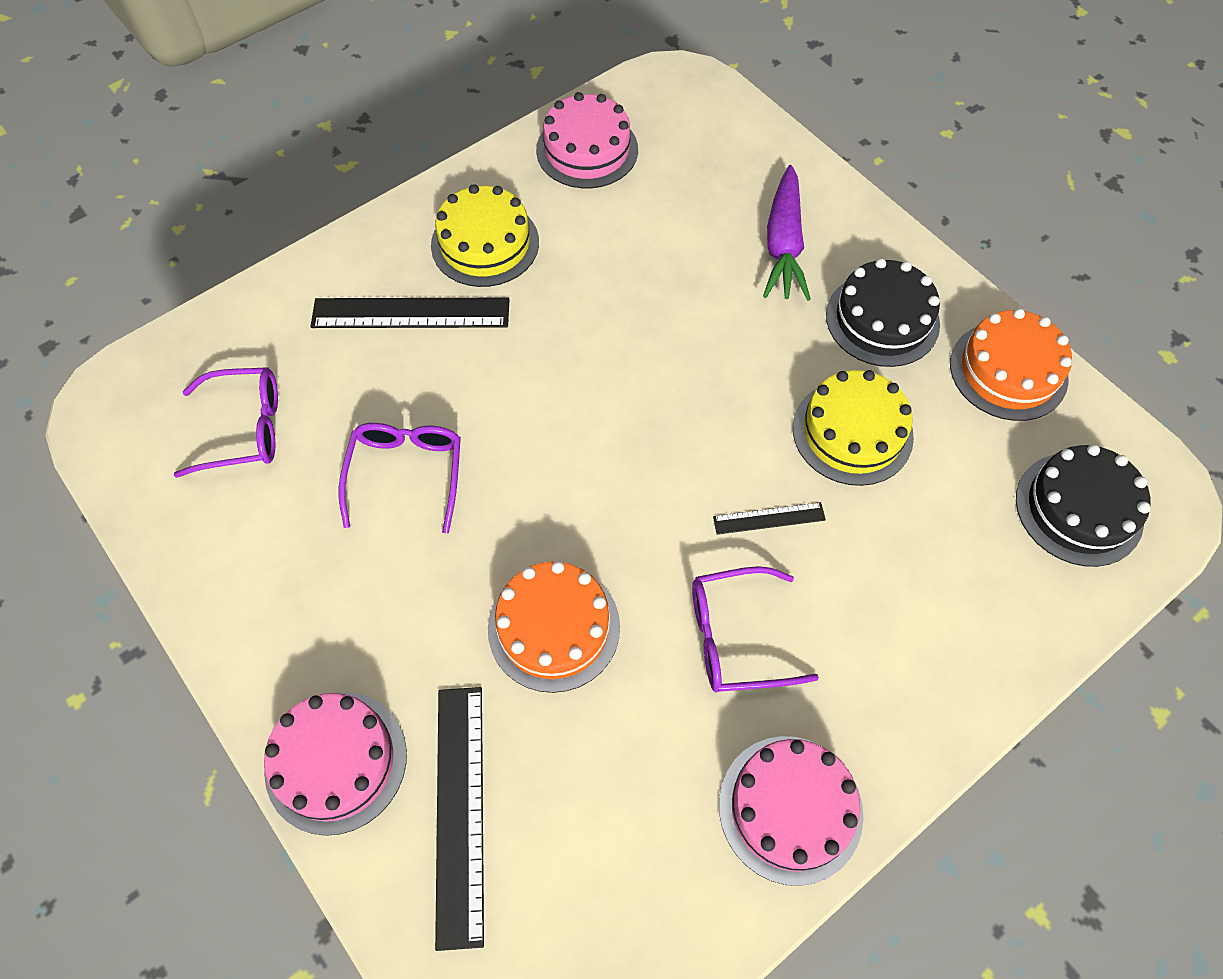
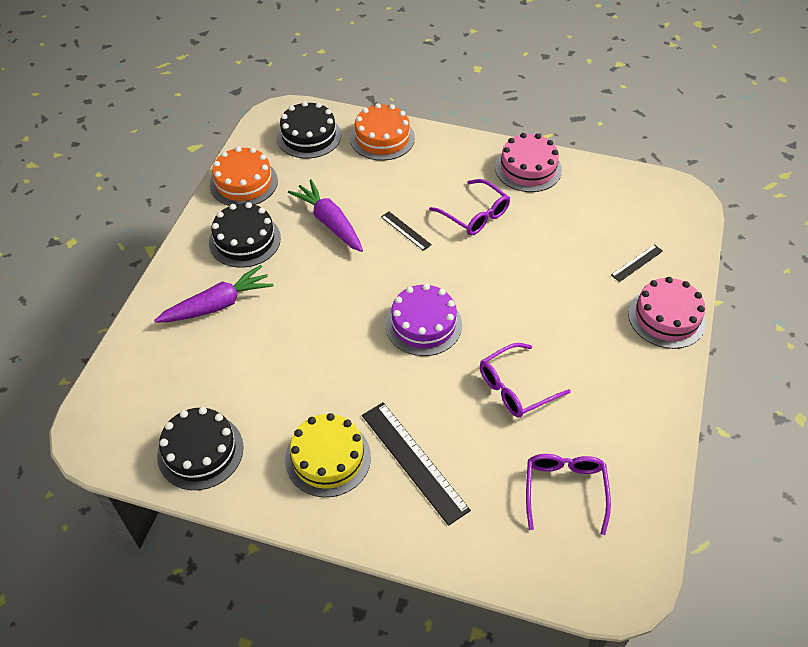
camera: 125 degrees left, 10 degrees down
purple glasses [174,367,278,478] -> purple glasses turned 45 degrees clockwise [526,454,611,535]
black ruler [435,687,484,951] -> black ruler [611,244,663,282], size x0.51
orange cake [488,561,620,693] -> orange cake moved to [350,103,415,161]
pink cake [536,92,638,188] -> black cake [157,407,244,490]
yellow cake [793,370,914,486] -> purple carrot [288,179,363,252]
none -> purple cake [385,284,462,356]

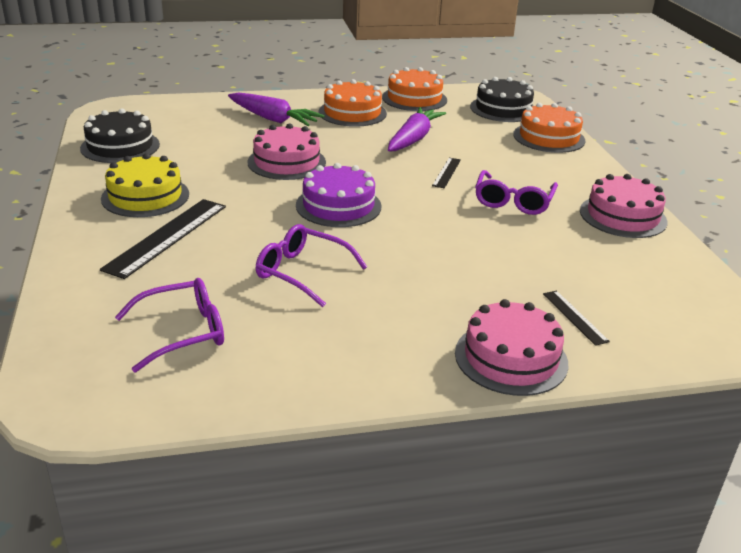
camera: 60 degrees right, 20 degrees down
black cake [209,202,281,268] -> orange cake [318,79,387,127]
black ruler [611,244,663,282] -> black ruler turned 45 degrees clockwise [543,291,610,346]
none -> pink cake [248,123,326,180]

